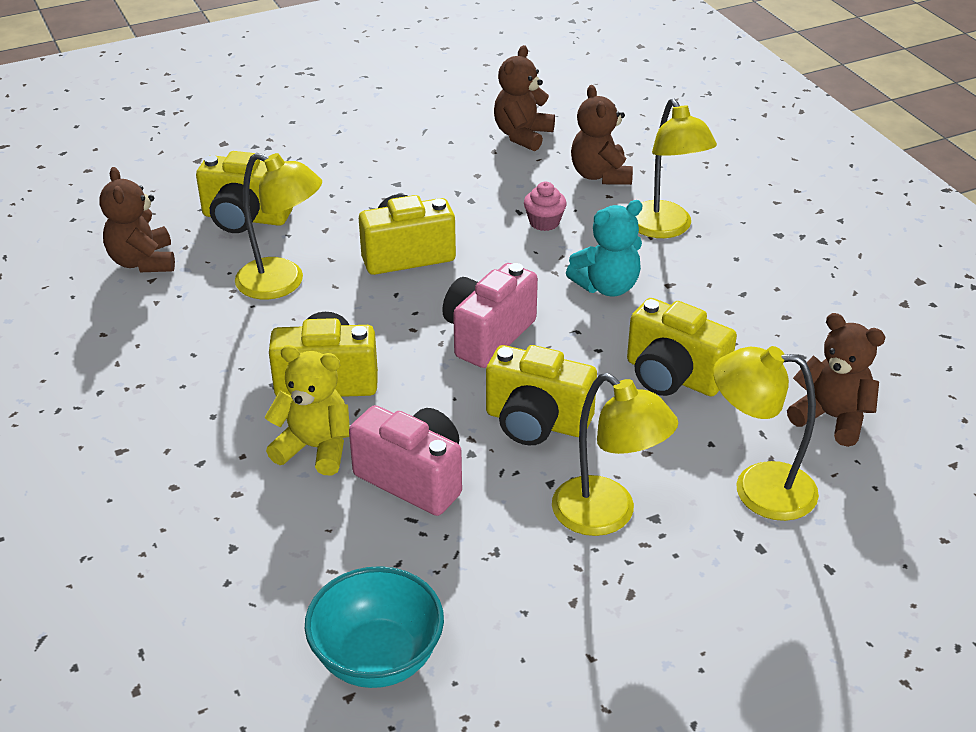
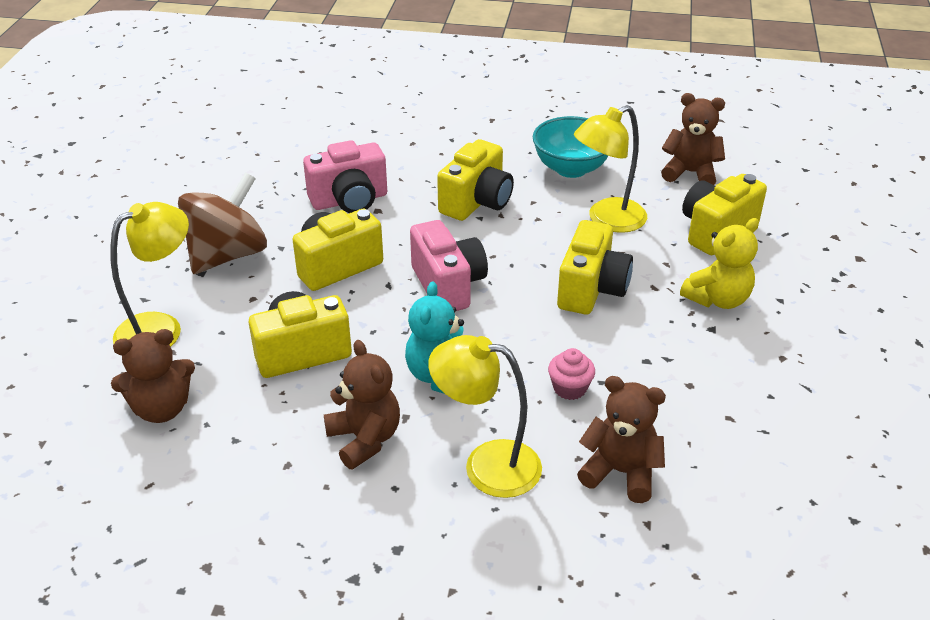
camera: 125 degrees right, 0 degrees up
yellow teddy bear [264,345,350,475] -> yellow teddy bear moved to [680,218,759,309]
turquoise bowl [305,566,444,688] -> turquoise bowl moved to [533,116,608,178]
brown teddy bear [494,45,555,151] -> brown teddy bear moved to [324,340,400,470]
yellow lamp [552,373,678,536] -> brown spinning top [178,172,267,274]

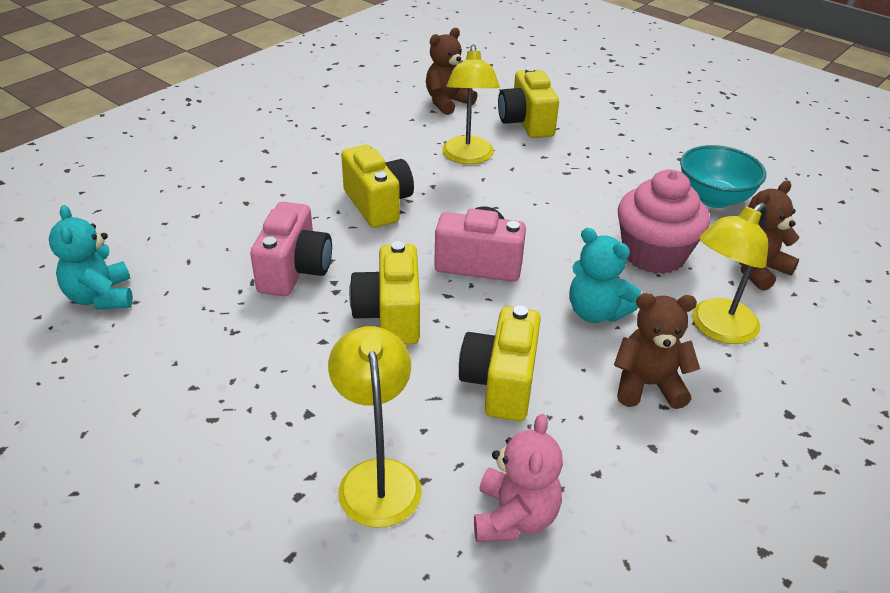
camera: 60 degrees left, 0 degrees up
brown teddy bear [111,329,195,423] -> pink teddy bear [474,414,563,542]
brown spinning top [178,172,267,274] -> none
turquoise bowl [533,116,608,178] -> turquoise bowl moved to [680,145,766,208]
pink cupcake [548,348,595,400] -> pink cupcake [618,170,710,274], size x2.18
yellow camera [557,220,633,315] -> none
yellow teddy bear [680,218,759,309] -> none
none -> turquoise teddy bear [49,205,133,310]

